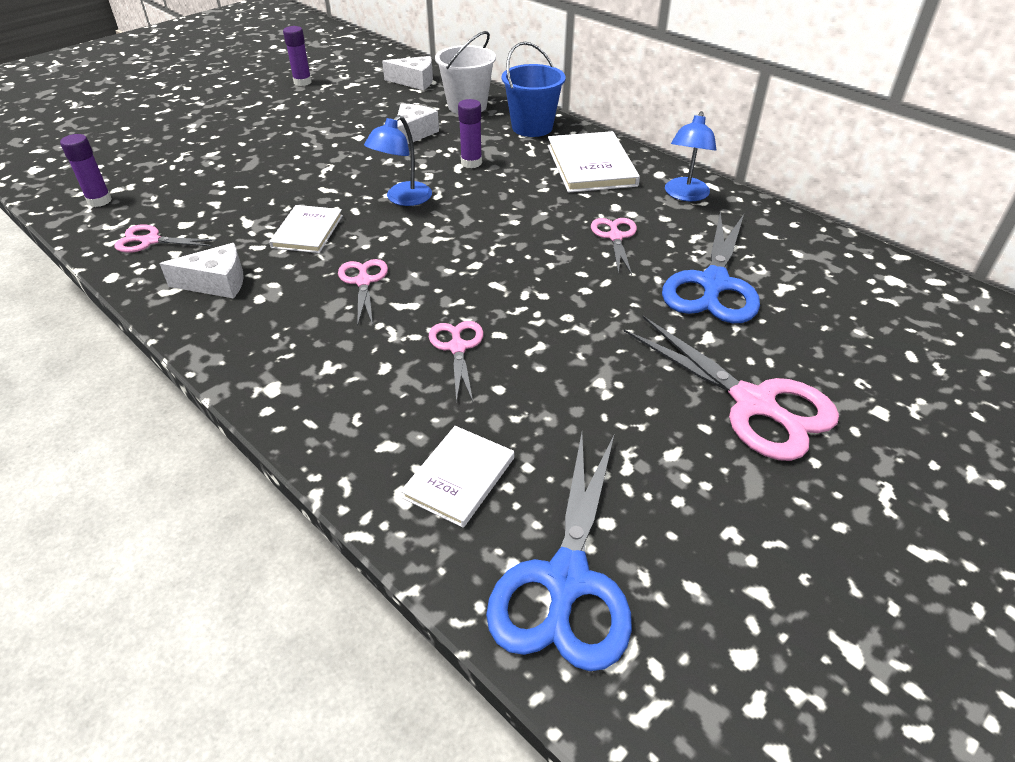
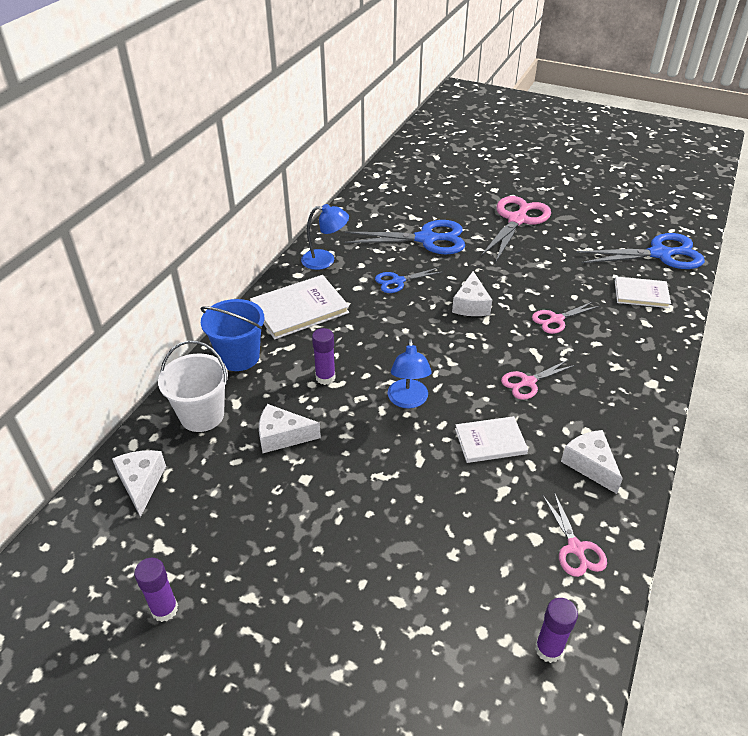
camera: 110 degrees left, 0 degrees up
blue lamp [364,115,432,206] -> blue lamp turned 75 degrees clockwise [388,339,432,408]
pink scissors [591,218,637,275] -> blue scissors [375,267,442,293]
none -> white cheese [452,271,492,316]

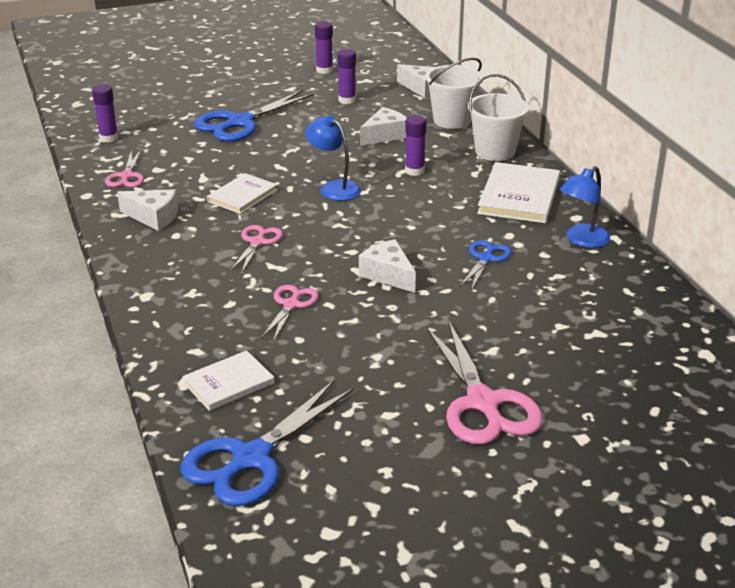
camera: 135 degrees right, 10 degrees down
blue bucket [201,299,264,371] -> white bucket [468,74,529,161]
blue scissors [344,220,465,254] -> blue scissors moved to [194,90,315,142]
pink scissors [543,492,607,577] -> pink scissors turned 120 degrees counterclockwise [105,149,144,187]
none -> purple glue stick [337,49,356,104]

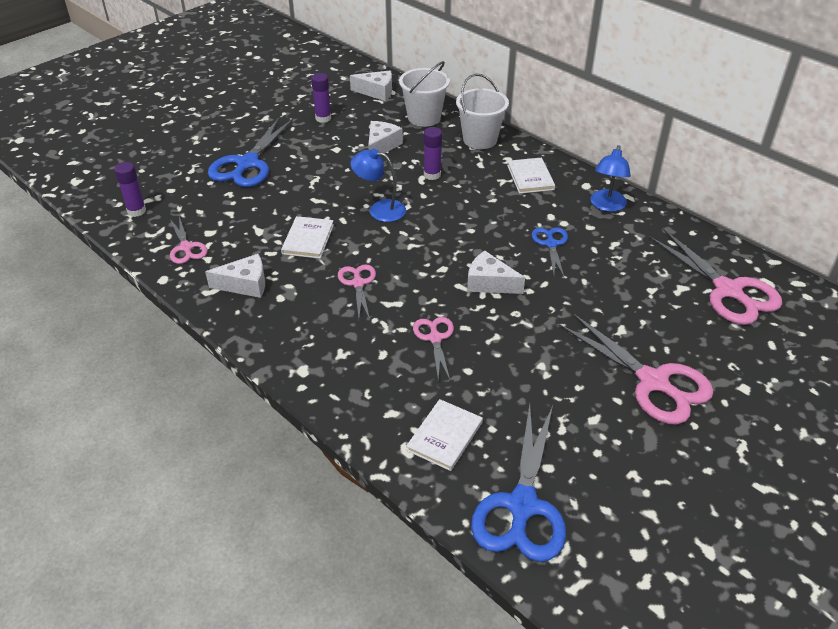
camera: 25 degrees left, 10 degrees up
purple glue stick [315,21,333,74] -> none
white book [477,162,560,223] -> white book [507,158,555,194], size x0.63
none -> pink scissors [649,228,782,325]

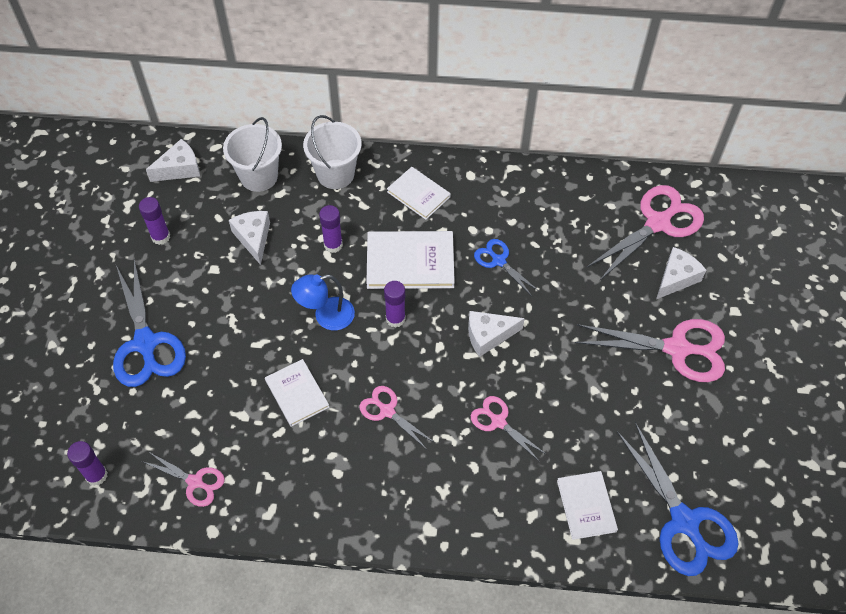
camera: 40 degrees left, 15 degrees up
white cheese [205,254,265,298] -> white cheese moved to [656,247,706,299]
blue lamp [590,145,631,212] -> none
pink scissors [649,228,782,325] -> pink scissors turned 60 degrees counterclockwise [586,185,704,280]
none -> white book [366,231,455,289]
none -> purple glue stick [384,281,406,328]

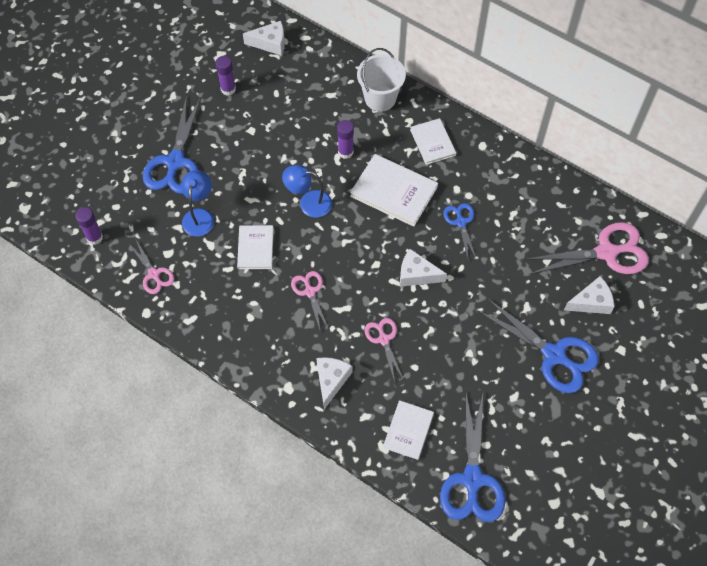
camera: 30 degrees right, 5 degrees up
white bucket [223,117,282,192] -> none
white cheese [229,211,270,265] -> white cheese moved to [316,357,352,409]
purple glue stick [384,281,406,328] -> none
pink scissors [575,319,725,382] -> blue scissors [478,299,599,393]
none -> blue lamp [181,170,214,237]

